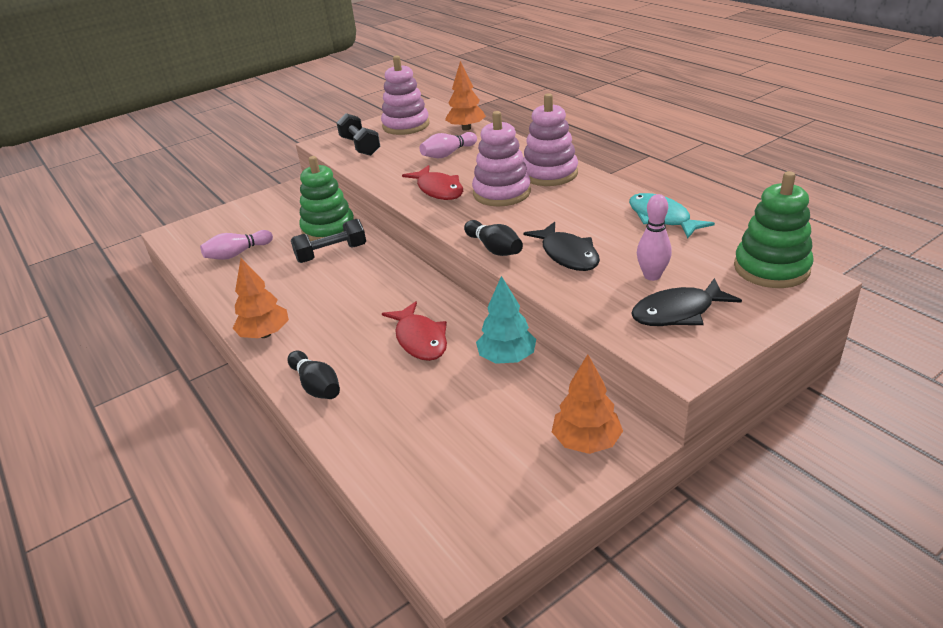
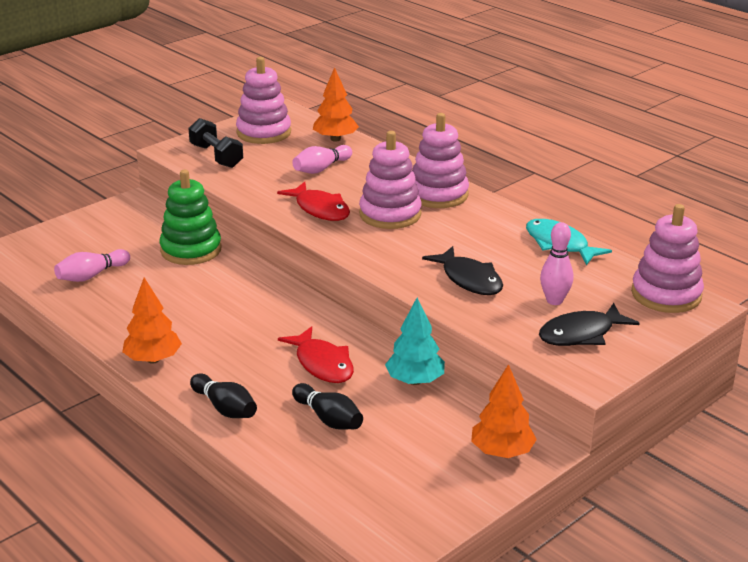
camera: 10 degrees left, 5 degrees down
black dumbbell [291,219,366,263] -> none
black bowling pin [464,220,523,256] -> black bowling pin moved to [292,383,363,430]
green stacking toy [734,171,814,288] -> pink stacking toy [631,204,704,313]

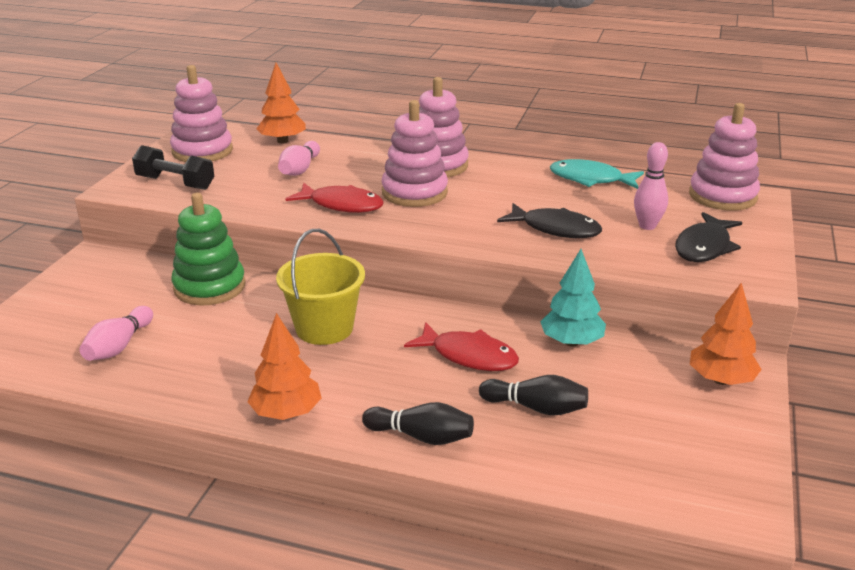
camera: 30 degrees left, 0 degrees up
none -> yellow bucket [276,229,365,345]

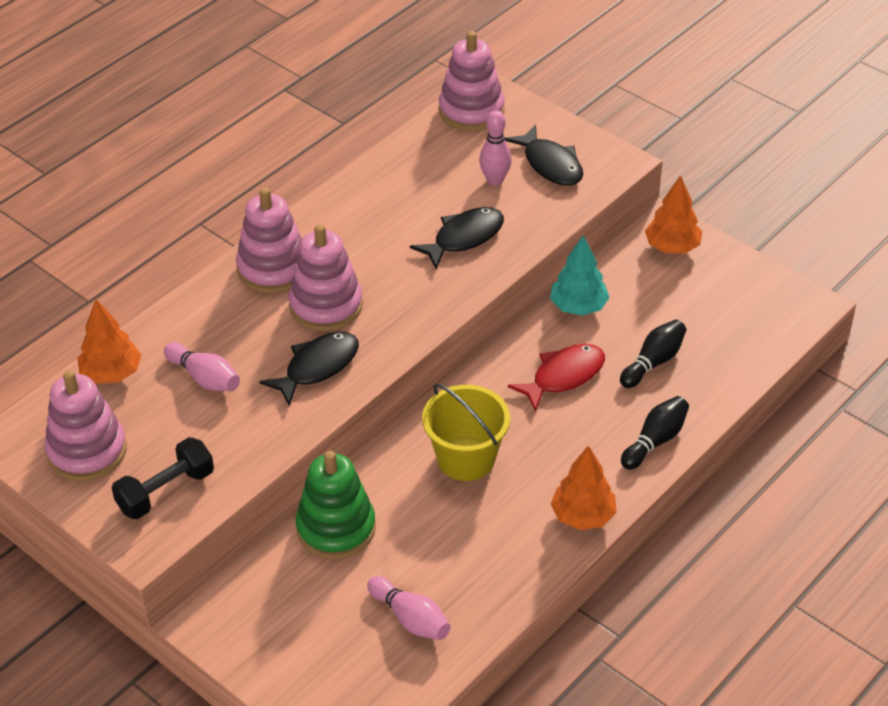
camera: 65 degrees left, 15 degrees up
red fish [286,183,384,213] -> black fish [259,332,359,406]
turquoise fish [550,159,644,189] -> none

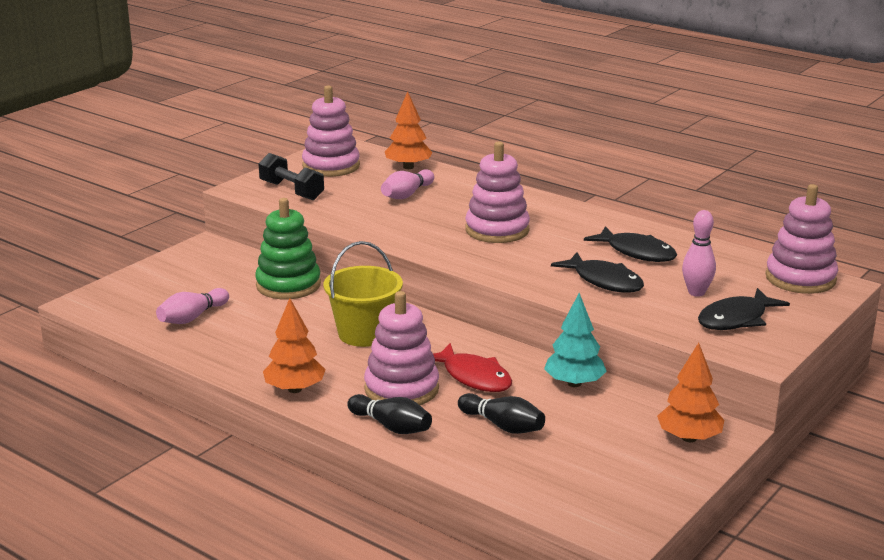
camera: 85 degrees right, 20 degrees down
pink stacking toy [236,187,302,293] -> pink stacking toy moved to [364,291,439,405]
black fish [259,332,359,406] -> black fish moved to [584,226,677,262]

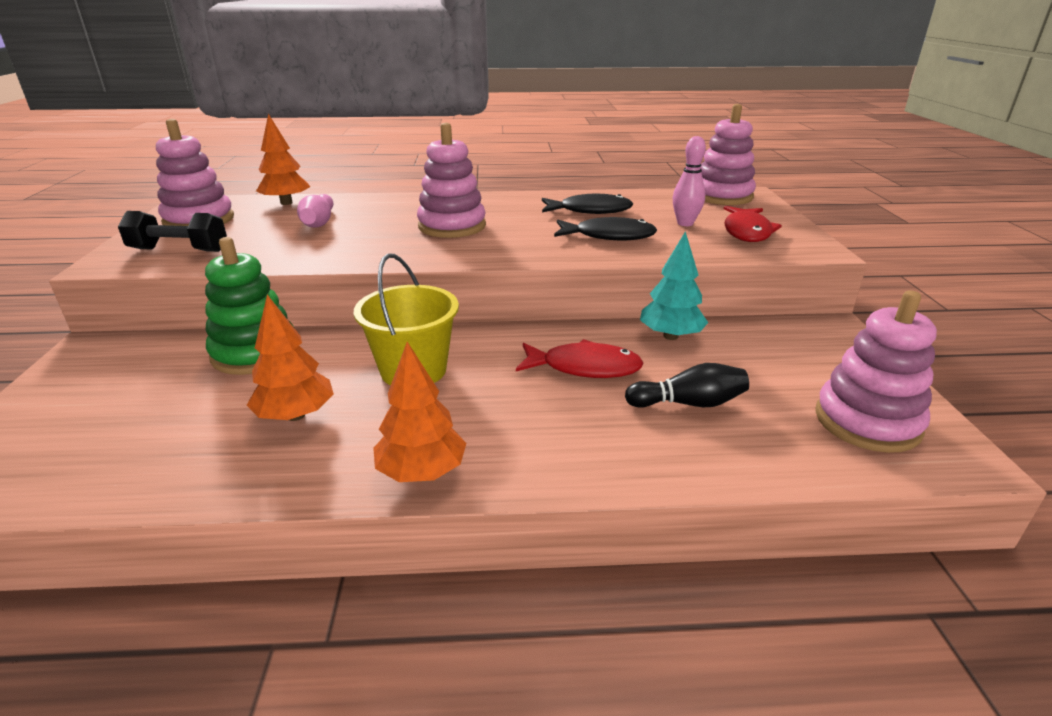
camera: 40 degrees left, 5 degrees up
pink bowling pin [156,288,229,324] -> none
black bowling pin [347,394,432,434] -> none
pink stacking toy [364,291,439,405] -> pink stacking toy moved to [815,291,937,453]
orange tree [657,343,725,442] -> orange tree moved to [247,295,334,421]
black fish [698,288,790,330] -> red fish [724,206,782,242]

